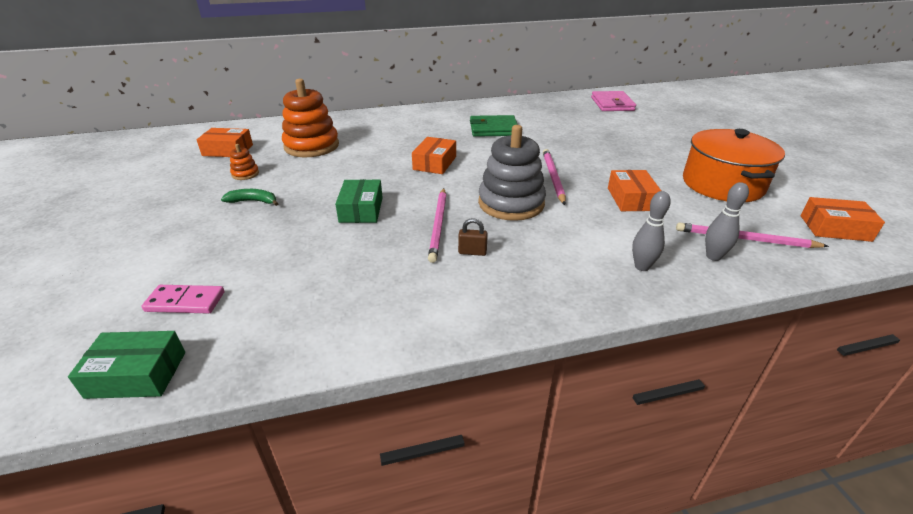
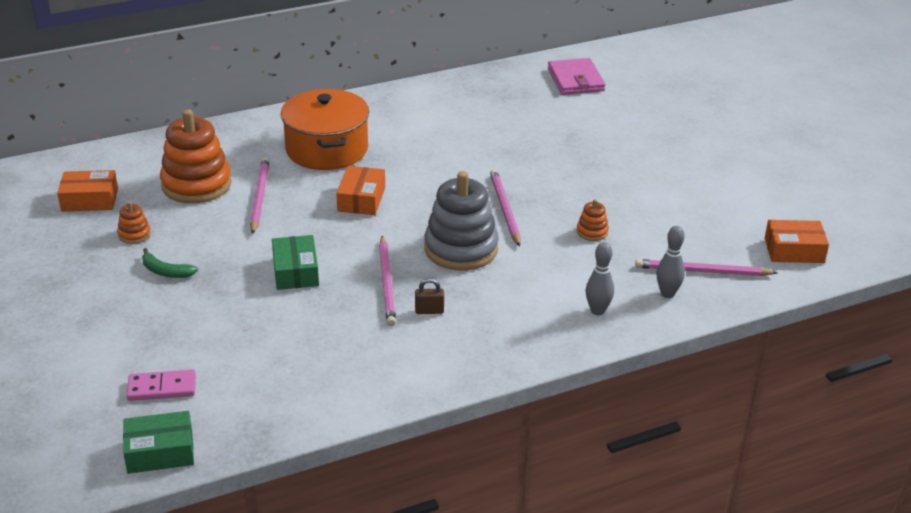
camera: 10 degrees left, 0 degrees up
green banana [221,189,279,206] -> green banana turned 150 degrees counterclockwise [142,248,198,278]
green wallet [470,115,518,137] -> none
orange box [608,170,661,211] -> orange stacking toy [577,199,609,241]
orange pot [683,129,785,202] -> orange pot moved to [281,89,369,170]
none -> pink pencil [250,157,269,234]

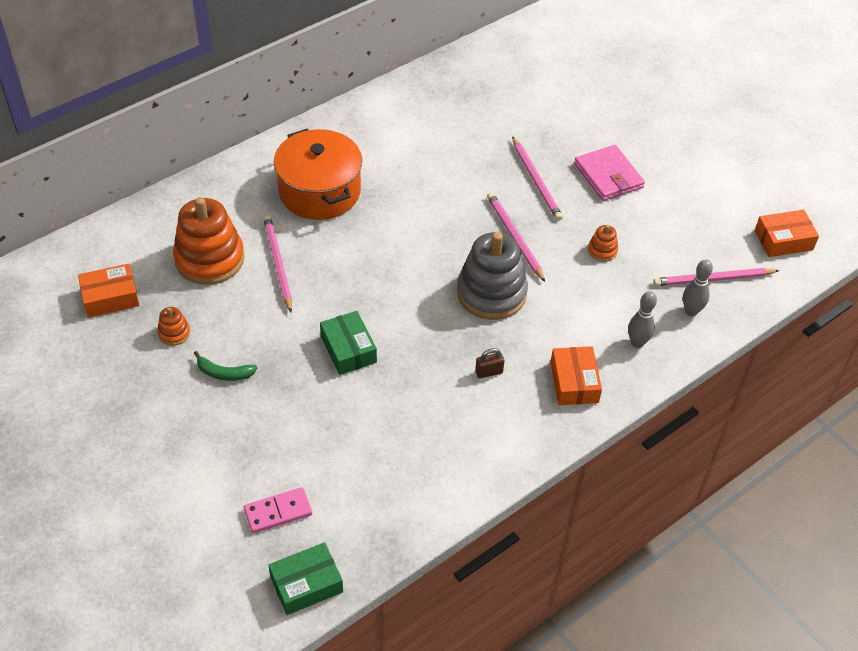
camera: 15 degrees left, 15 degrees up
orange box [336,166,385,215] -> orange box moved to [550,346,602,405]
pink pencil [379,236,396,326] -> pink pencil moved to [512,136,563,221]
pink wallet [548,58,606,95] -> pink wallet moved to [574,145,645,201]

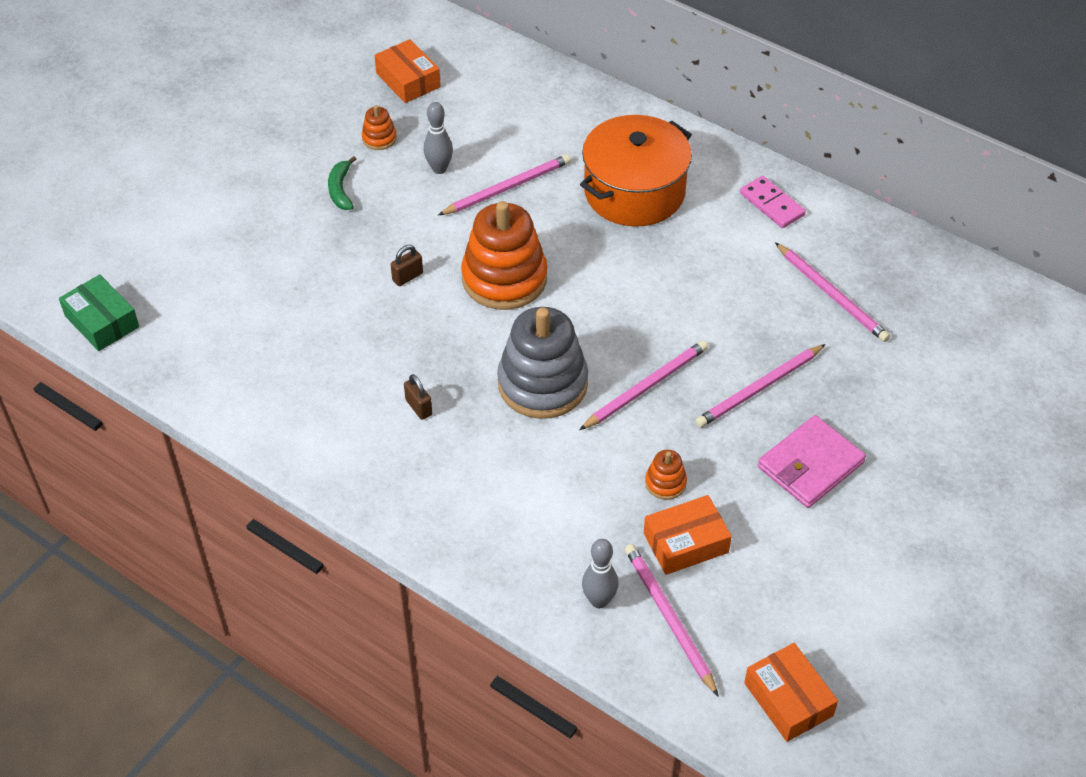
camera: 75 degrees right, 0 degrees up
orange stacking toy [173,197,245,285] -> orange stacking toy moved to [461,201,547,310]
pink domino [244,487,312,533] -> pink domino moved to [740,176,806,228]
green box [320,311,377,375] -> brown padlock [391,245,423,286]
orange box [550,346,602,405] -> orange box moved to [644,495,732,575]
grey bowling pin [628,291,657,348] -> grey bowling pin moved to [424,102,453,174]
none -> pink pencil [775,242,890,342]

